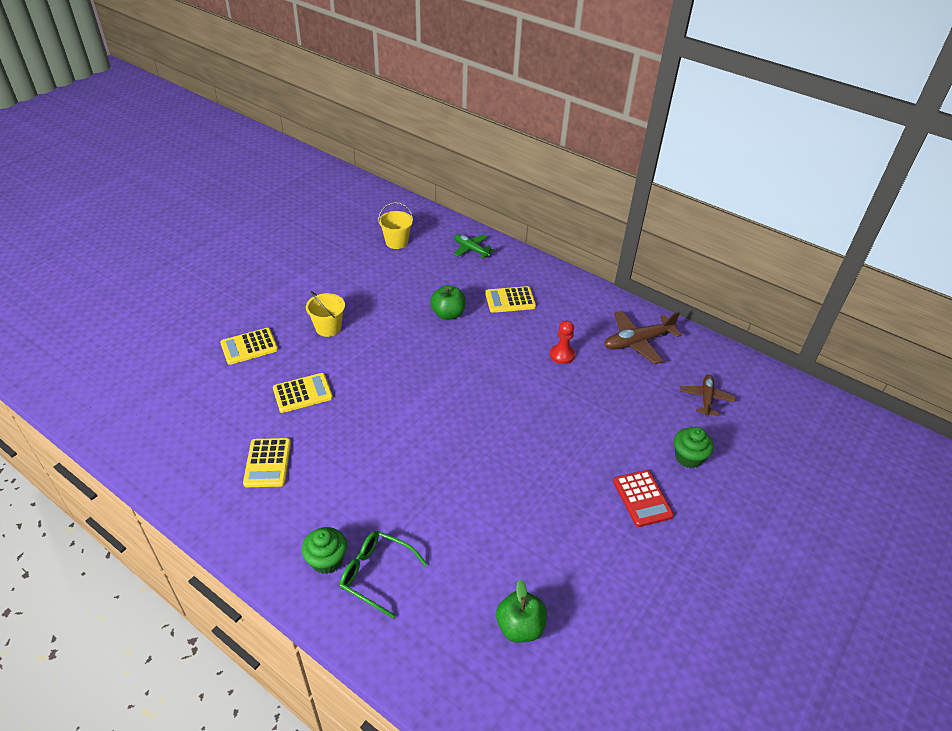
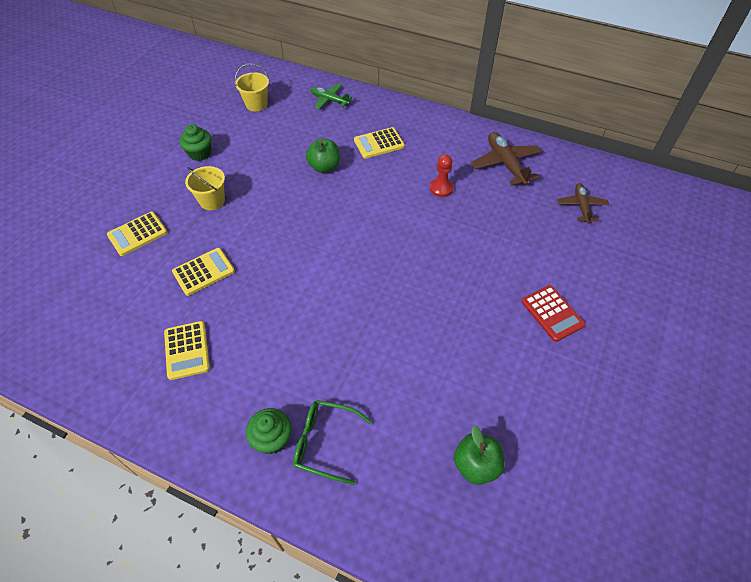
camera: 10 degrees left, 10 degrees up
brown plane [604,311,682,364] -> brown plane turned 105 degrees clockwise [471,132,542,185]
green cupcake [674,427,714,468] -> green cupcake moved to [179,124,212,161]

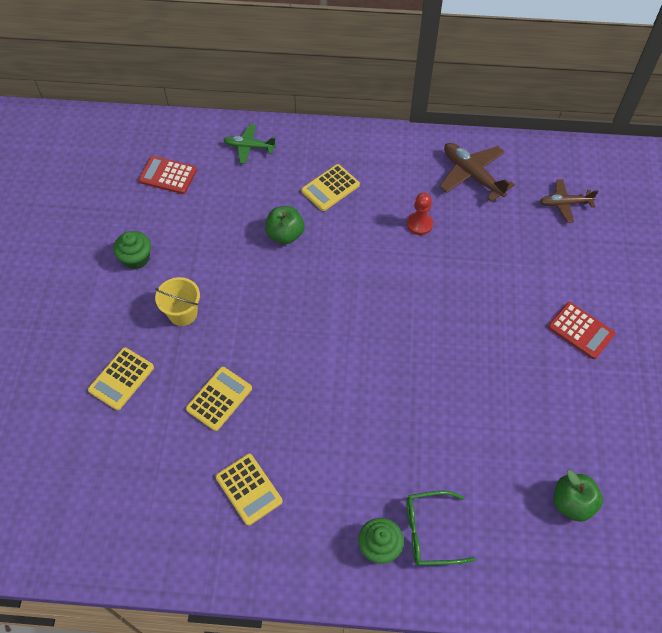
camera: 20 degrees left, 5 degrees up
yellow bucket [235,63,269,111] -> red calculator [138,156,197,194]
brown plane [557,183,609,223] -> brown plane turned 75 degrees counterclockwise [539,179,598,223]

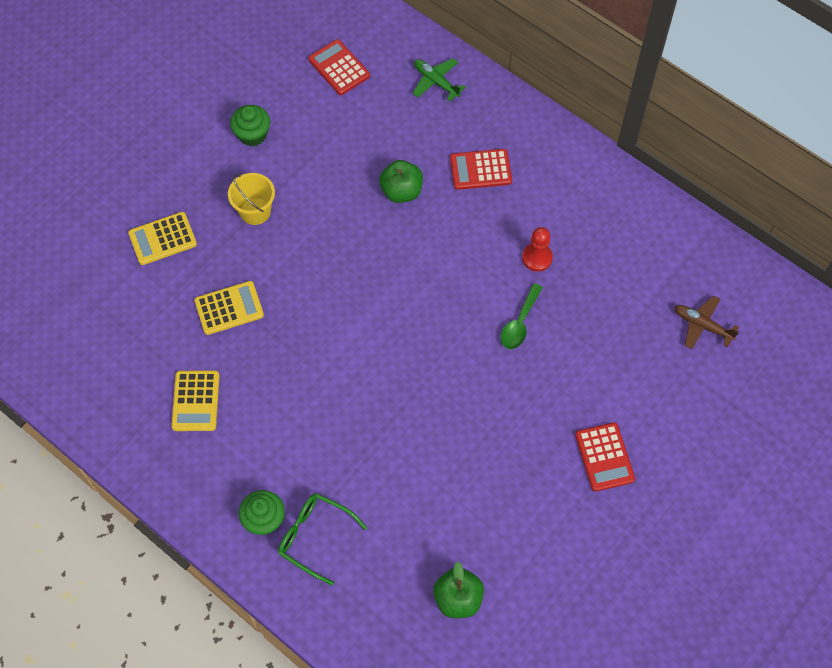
camera: 35 degrees right, 5 degrees up
yellow calculator [301,164,360,211] -> red calculator [450,149,512,190]
brown plane [439,143,515,202] -> none
none -> green spoon [501,283,543,349]

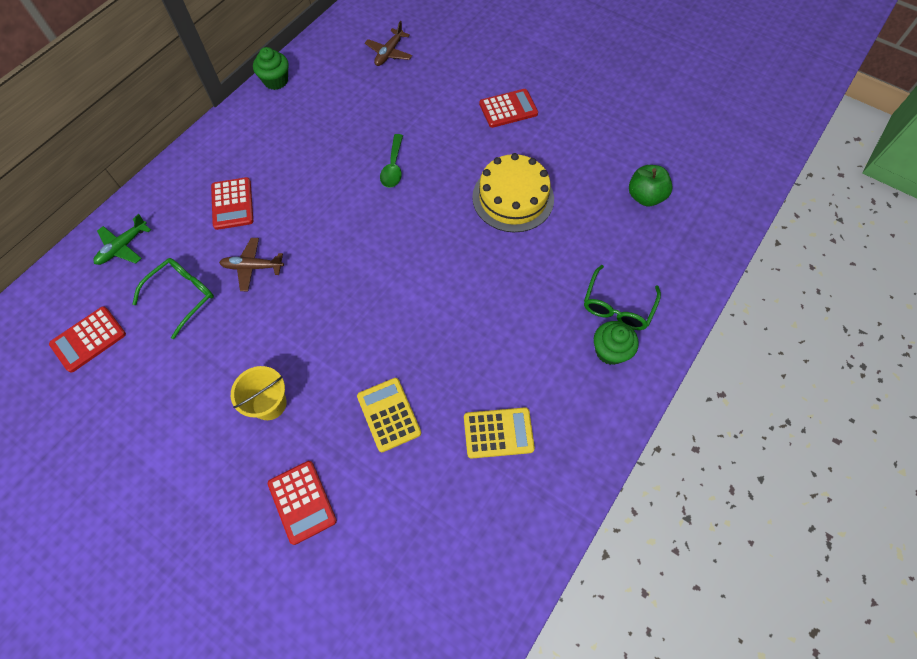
camera: 95 degrees left, 0 degrees up
yellow calculator [128,212,197,265] -> red calculator [268,461,337,545]
green cupcake [230,105,270,146] -> green cupcake moved to [253,47,289,90]
green apple [379,160,423,203] -> brown plane [219,238,284,291]
green spoon [501,283,543,349] -> green spoon turned 75 degrees clockwise [380,134,403,188]
red pawn [522,227,553,272] -> none
none -> green glasses [132,258,214,339]
none -> yellow cake [472,153,554,232]

